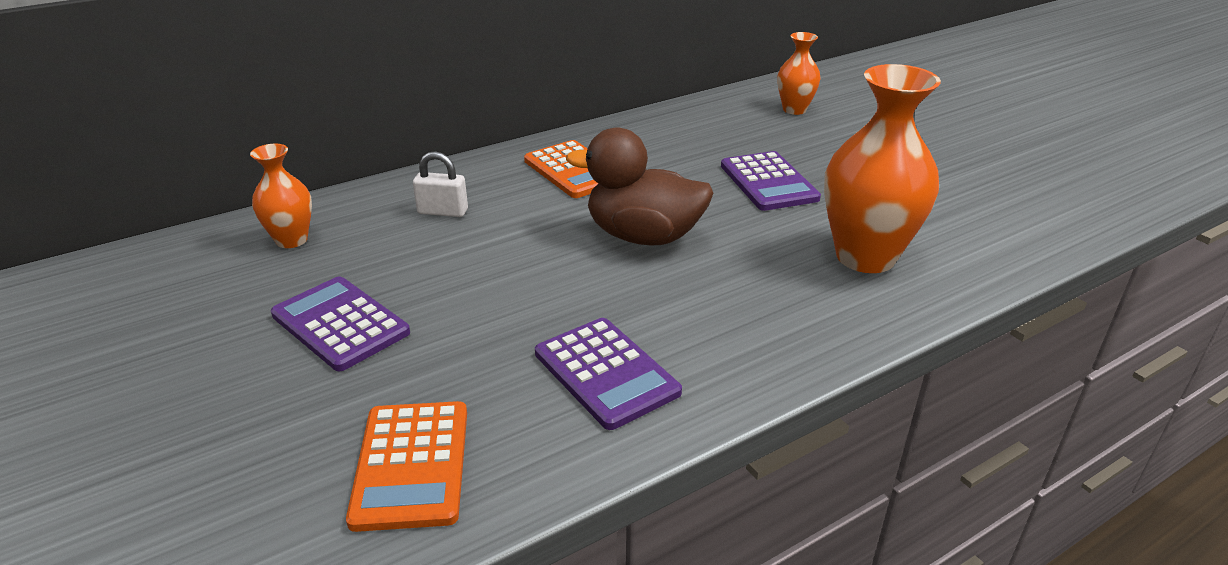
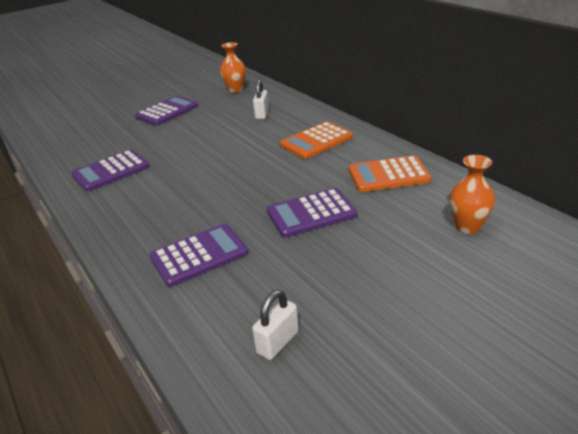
camera: 90 degrees right, 0 degrees up
orange calculator [346,401,467,532] -> orange calculator moved to [349,155,432,192]
brown duck [566,127,713,246] -> none
orange vase [824,64,941,273] -> purple calculator [149,224,249,287]
none -> white padlock [252,290,299,360]

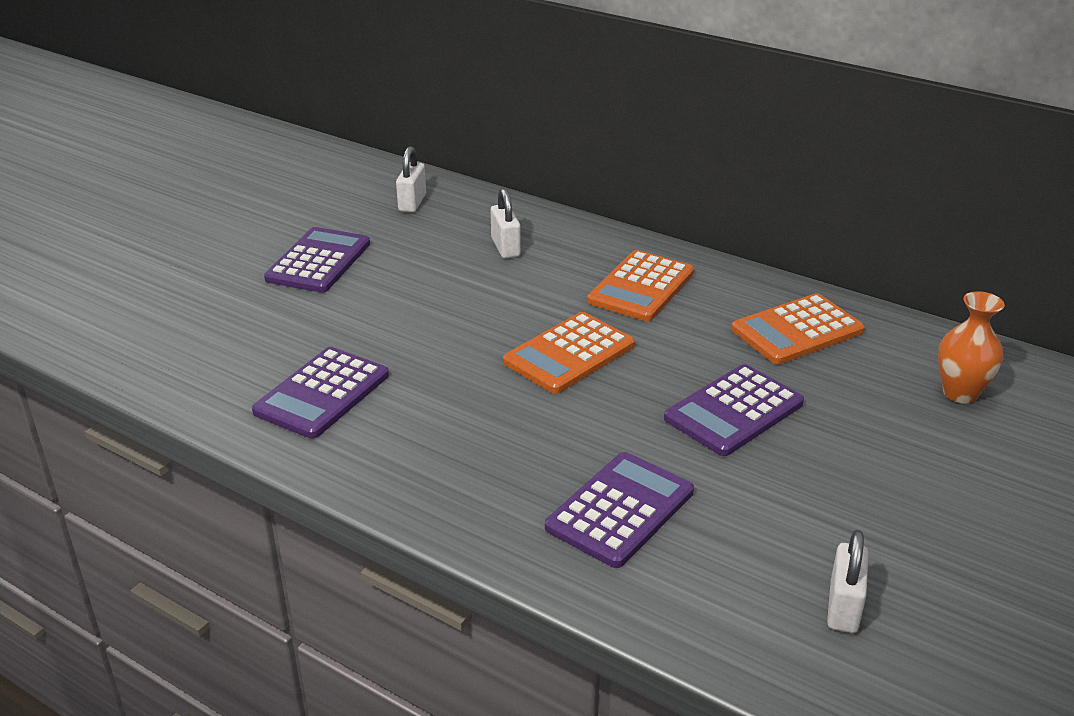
camera: 25 degrees left, 0 degrees up
orange vase [220,42,246,93] -> white padlock [396,146,426,212]
none -> orange calculator [503,312,635,394]

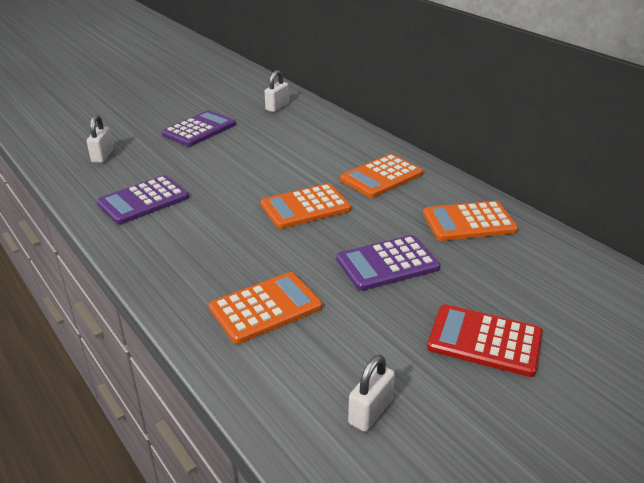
camera: 20 degrees right, 0 degrees up
white padlock [491,188,521,258] -> white padlock moved to [87,115,113,163]
purple calculator [545,452,694,568] -> orange calculator [209,272,322,344]
orange vase [938,291,1005,403] -> none
none -> red calculator [427,304,543,377]

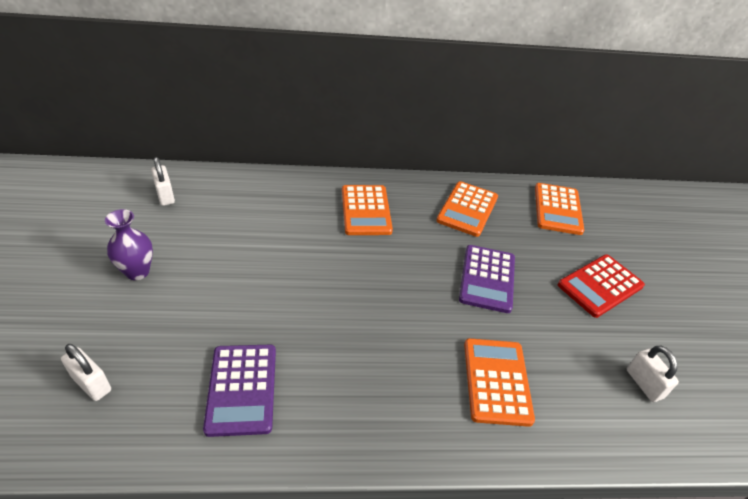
camera: 60 degrees left, 10 degrees up
purple calculator [162,110,236,147] -> purple vase [105,209,153,280]
orange calculator [260,183,351,229] -> orange calculator moved to [535,183,584,235]

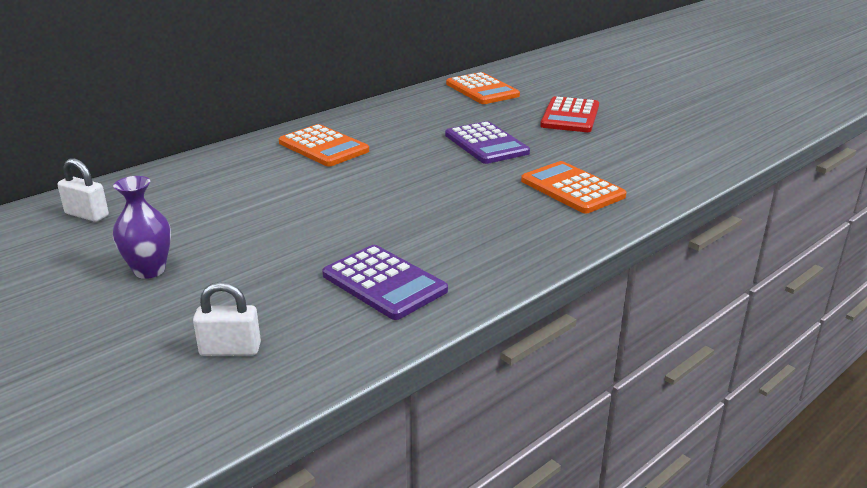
camera: 35 degrees left, 15 degrees down
orange calculator [436,181,498,237] -> none
white padlock [627,346,679,402] -> none

